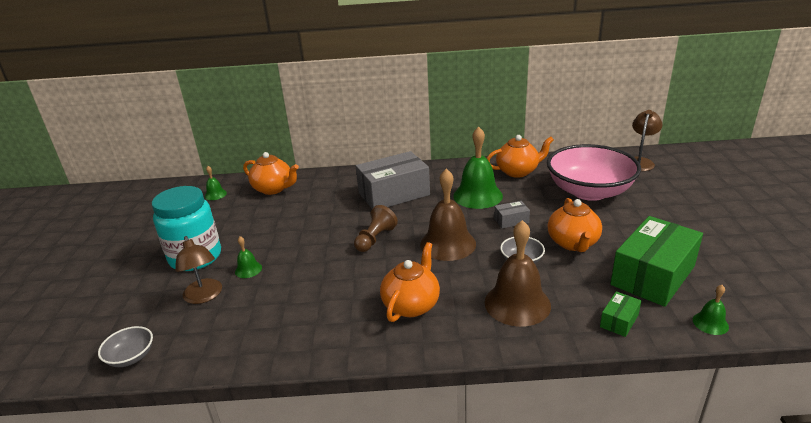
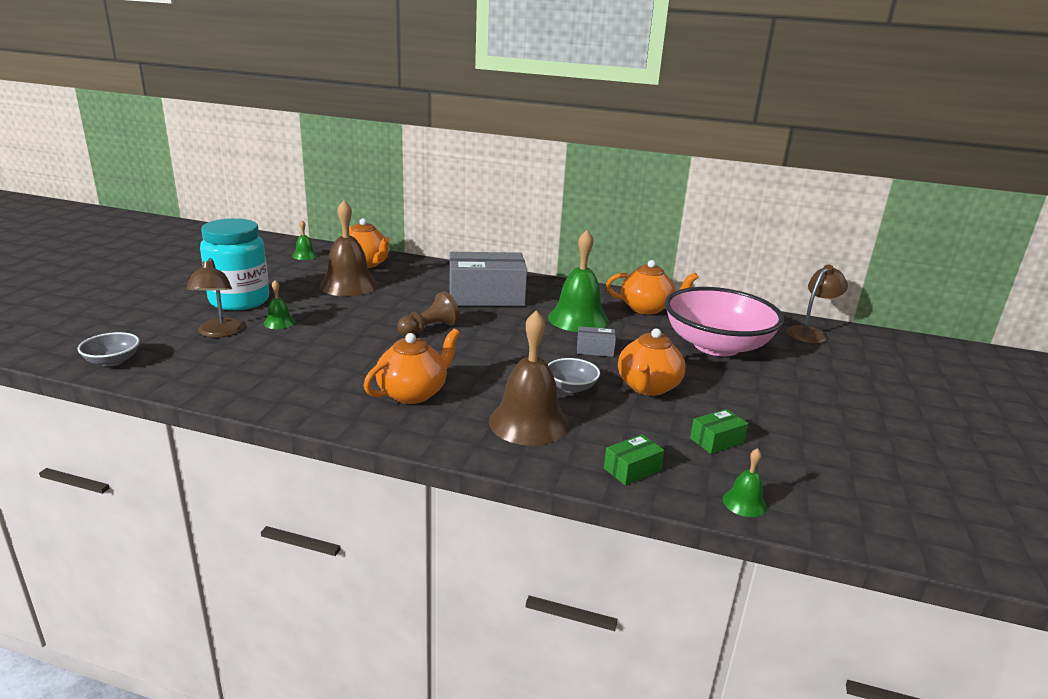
camera: 15 degrees right, 5 degrees down
brown bell [420,168,476,261] -> brown bell moved to [319,200,378,296]
green box [610,216,703,307] -> green box [690,409,748,454], size x0.43

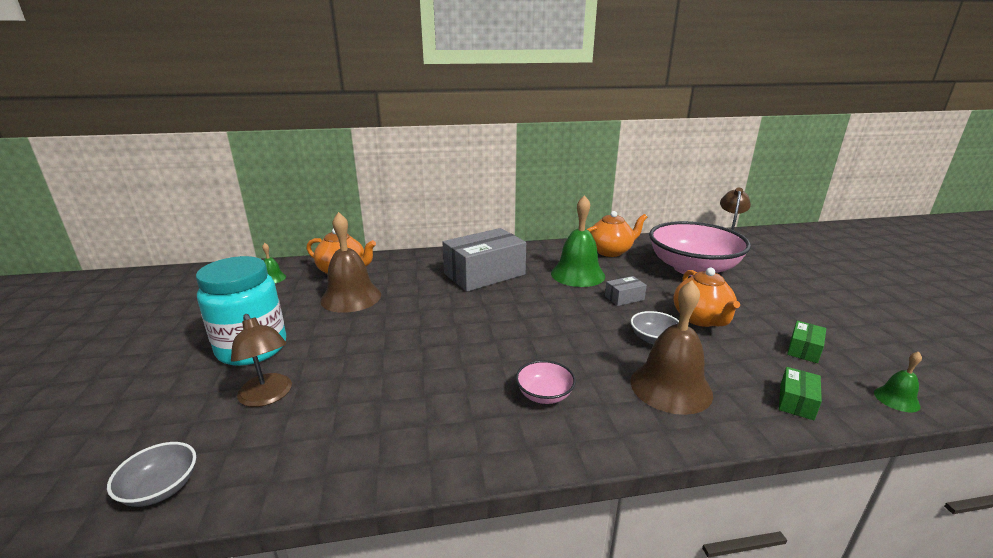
camera: 25 degrees left, 0 degrees up
green bell [264,280,295,329] -> none
orange teapot [364,328,460,404] -> pink bowl [516,360,576,404]
brown pawn [397,291,460,336] -> none

